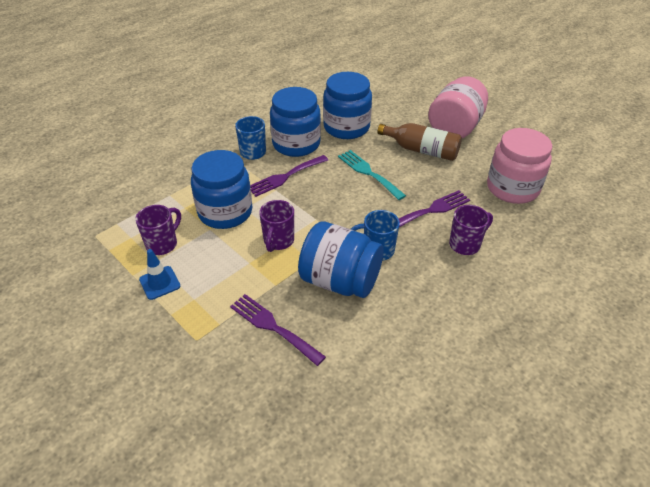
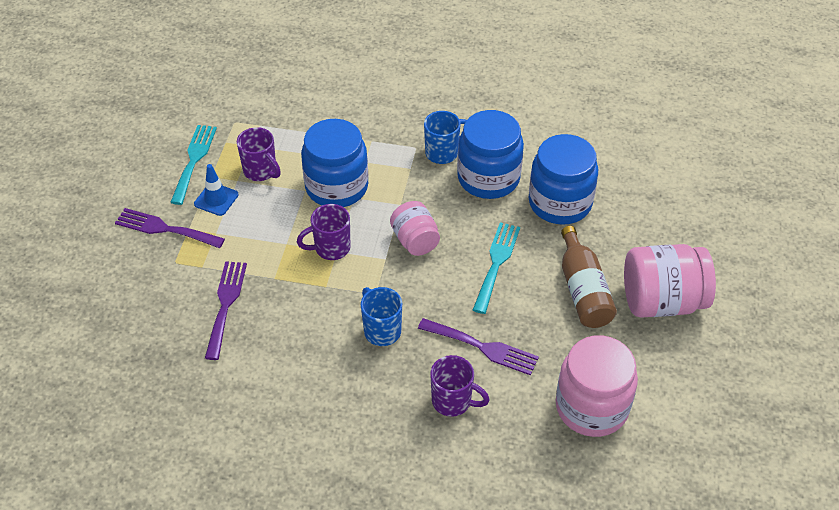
camera: 55 degrees right, 5 degrees up
purple mug [135,205,181,255] -> purple mug turned 45 degrees clockwise [237,127,281,181]
purple fork [250,155,328,197] -> purple fork moved to [115,208,225,248]
blue jar [298,221,384,298] -> none
none -> turquoise fork [170,125,217,205]
none -> pink jar [390,201,440,256]

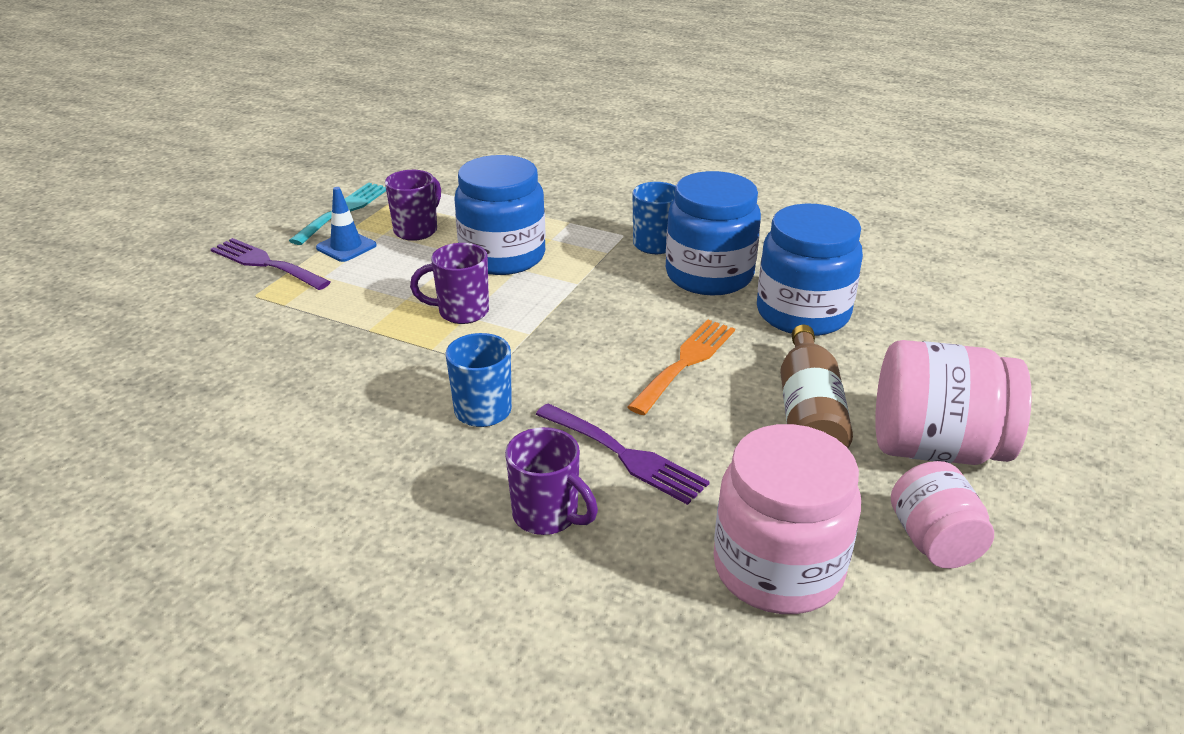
camera: 15 degrees right, 15 degrees down
purple fork [205,261,247,360] -> none
purple mug [237,127,281,181] -> purple mug turned 120 degrees counterclockwise [385,170,441,241]
pink jar [390,201,440,256] -> pink jar moved to [891,461,994,569]
turquoise fork [473,222,520,314] -> orange fork [627,319,735,415]

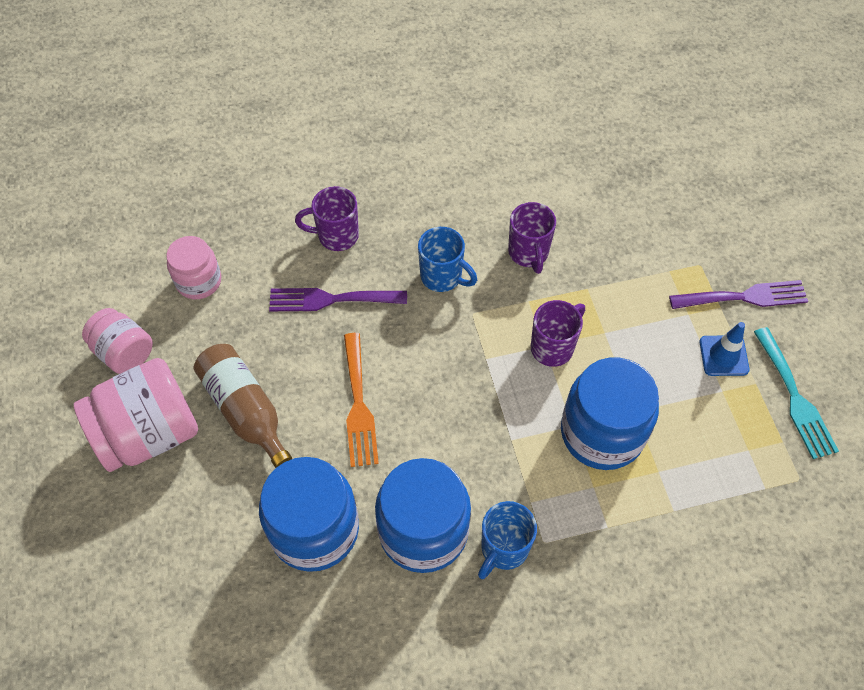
camera: 140 degrees right, 25 degrees up
purple mug [385,170,441,241] -> purple mug moved to [508,202,556,274]
pink jar [713,424,861,614] -> pink jar [166,236,221,299], size x0.60

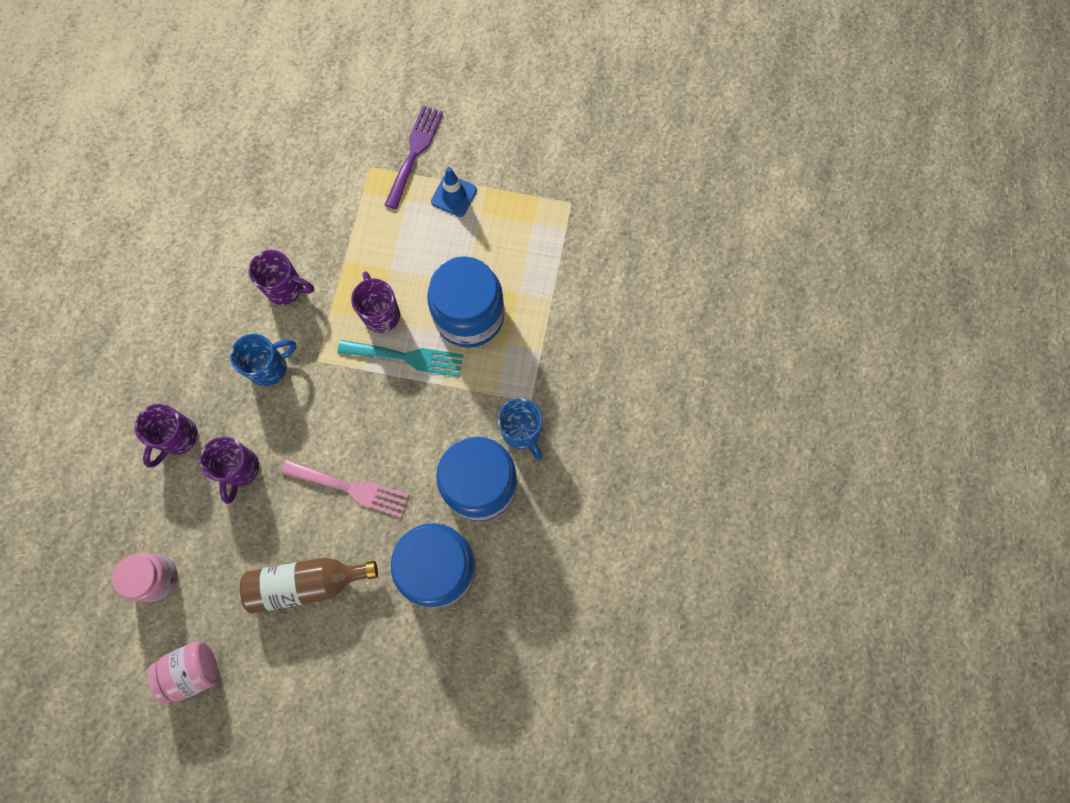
camera: 65 degrees left, 15 degrees up
pink jar [74,358,198,472] -> none
purple fork [269,288,407,311] -> purple mug [199,436,259,504]
orange fork [344,333,379,467] -> pink fork [281,460,409,517]
turquoise fork [754,327,839,459] -> turquoise fork moved to [337,340,463,377]

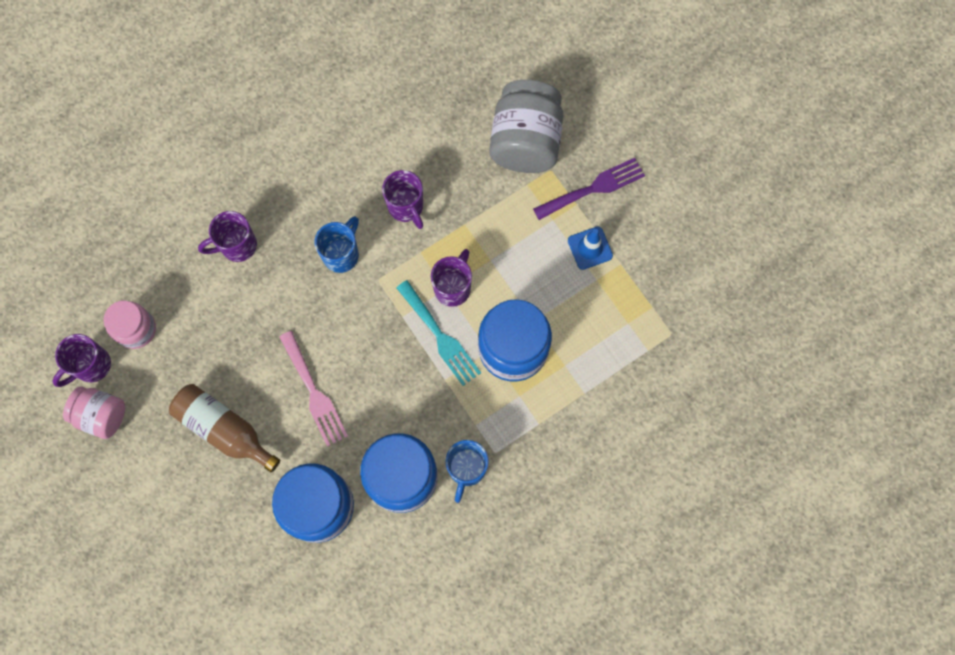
camera: 45 degrees right, 0 degrees up
purple mug [199,436,259,504] -> purple mug moved to [53,334,111,387]
blue mug [230,334,297,387] -> blue mug turned 75 degrees counterclockwise [315,216,359,273]
none -> grey jar [489,80,563,173]

